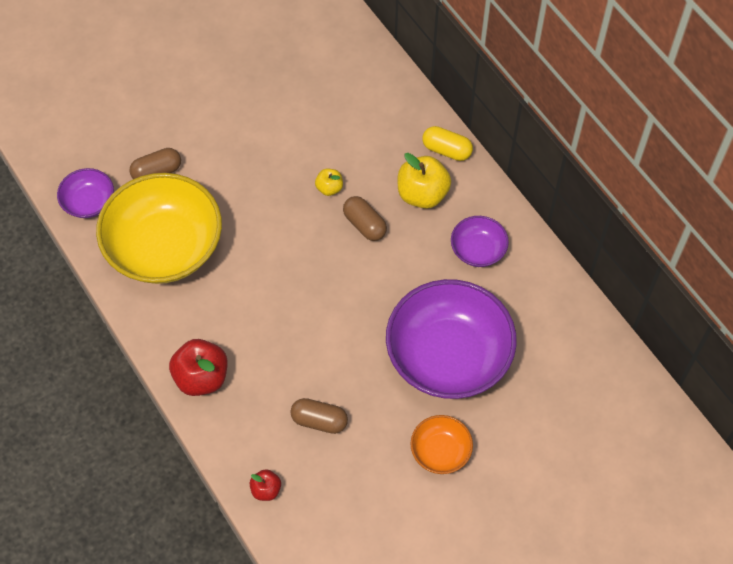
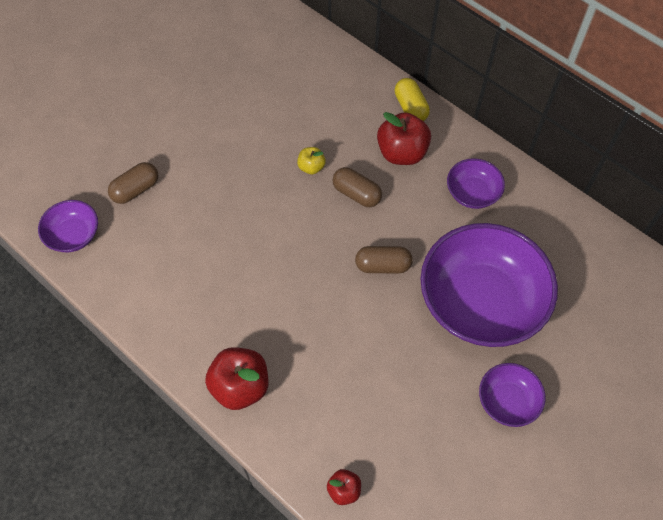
camera: 15 degrees left, 0 degrees up
yellow bowl [96,173,222,284] -> none
brown capsule [290,398,348,434] -> brown capsule moved to [355,246,413,273]
yellow apple [398,153,451,209] -> red apple [377,112,431,165]
orange bowl [411,415,473,474] -> purple bowl [479,363,546,427]
yellow capsule [422,126,473,161] -> yellow capsule turned 60 degrees clockwise [395,78,430,121]

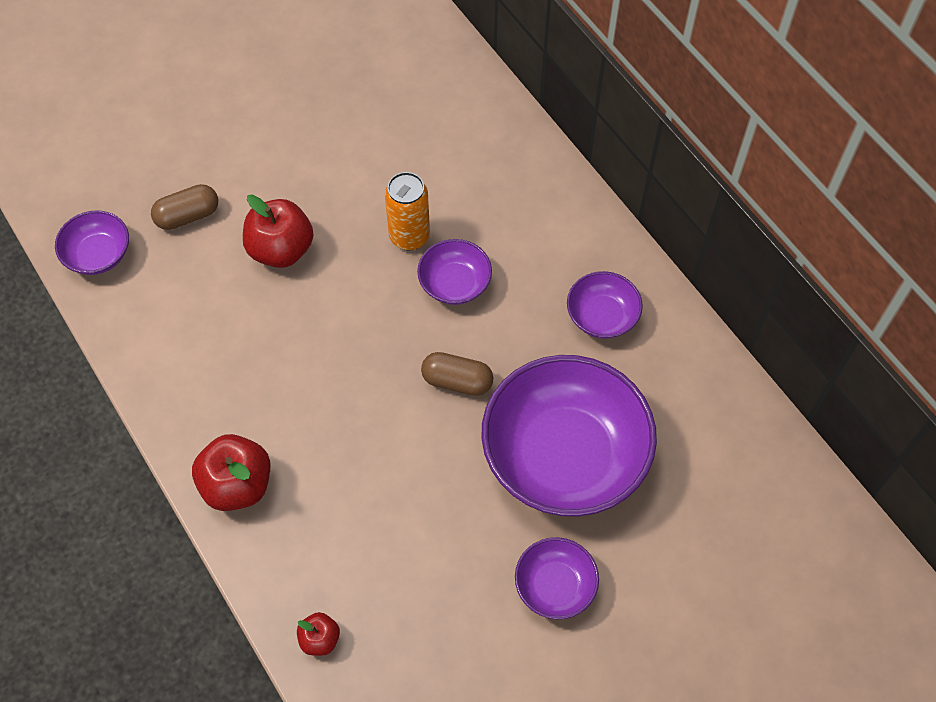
camera: 15 degrees right, 0 degrees up
yellow apple [297,147,326,175] -> orange can [385,172,430,251]
brown capsule [332,167,382,207] -> purple bowl [417,239,492,305]
red apple [377,112,431,165] -> red apple moved to [243,194,314,268]
yellow capsule [395,78,430,121] -> none

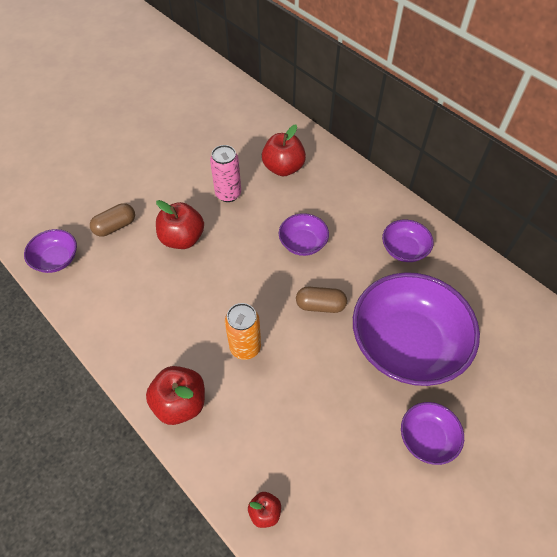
camera: 10 degrees left, 5 degrees down
orange can [385,172,430,251] -> orange can moved to [225,303,261,360]
none -> pink can [210,145,241,202]
none -> red apple [262,125,306,176]

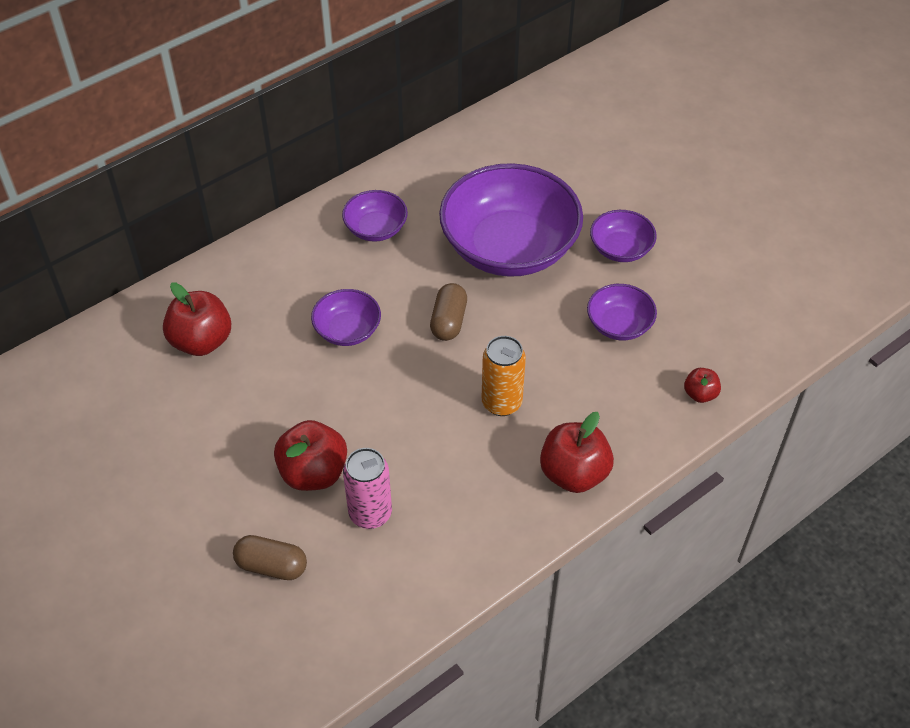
camera: 85 degrees left, 5 degrees down
purple bowl [24,229,77,273] -> purple bowl moved to [587,284,657,340]
brown capsule [90,203,135,237] -> brown capsule turned 45 degrees counterclockwise [233,535,307,580]
pink can [210,145,241,202] -> pink can moved to [343,448,392,529]

